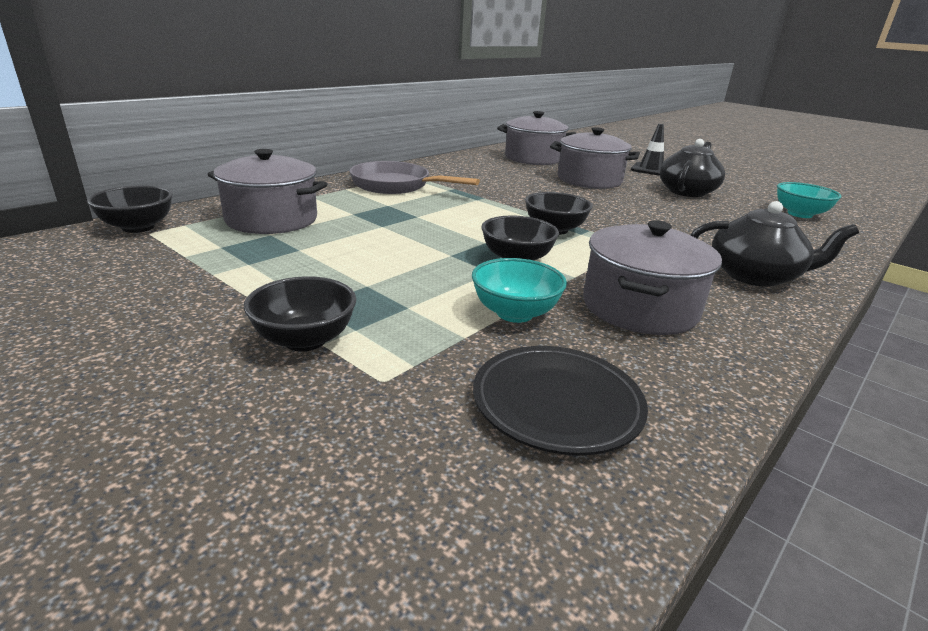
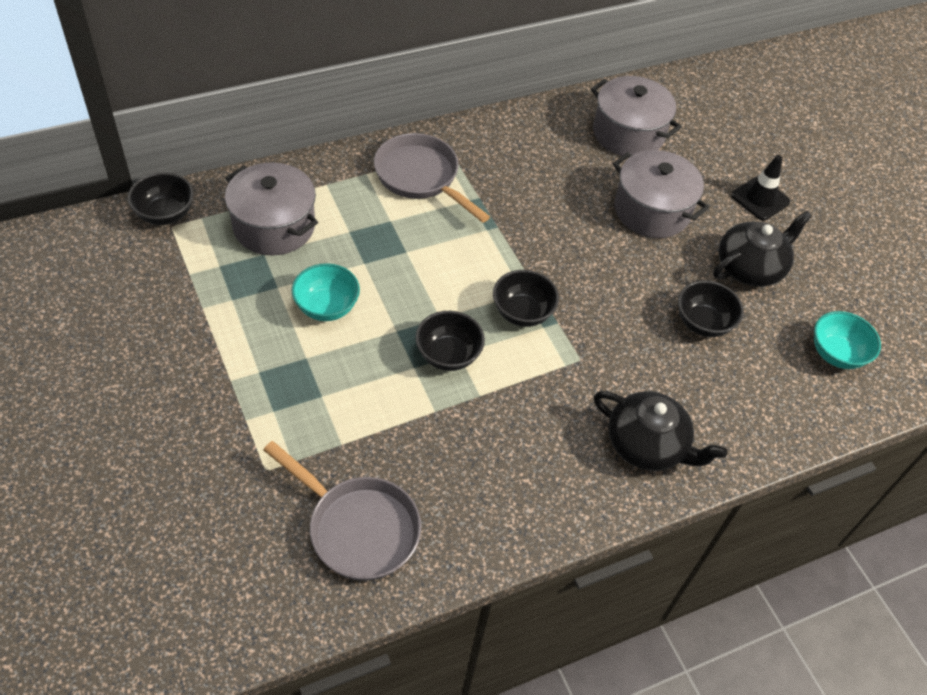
camera: 20 degrees right, 25 degrees up
black bowl [244,276,356,351] -> black bowl moved to [678,280,744,337]
turquoise bowl [472,258,567,323] -> turquoise bowl moved to [292,263,360,321]
black plate [473,346,648,455] -> grey pan [263,441,421,581]
grey pot [583,220,722,335] -> none

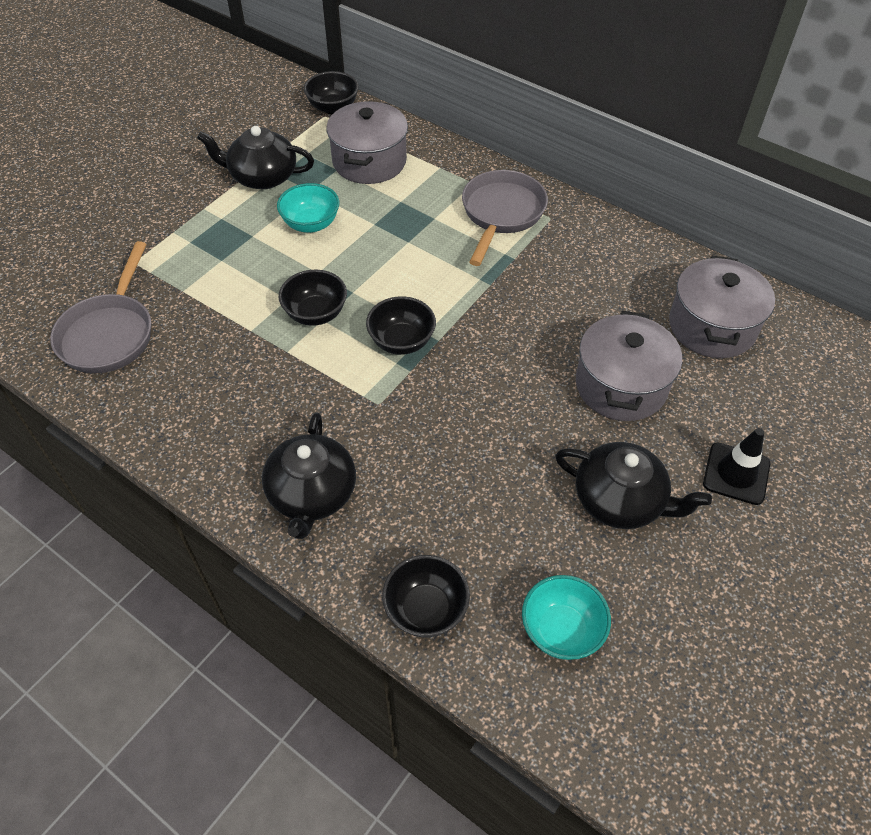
camera: 65 degrees right, 0 degrees up
black bowl [678,280,744,337] -> black bowl moved to [382,555,470,637]
none -> black teapot [197,126,314,189]

